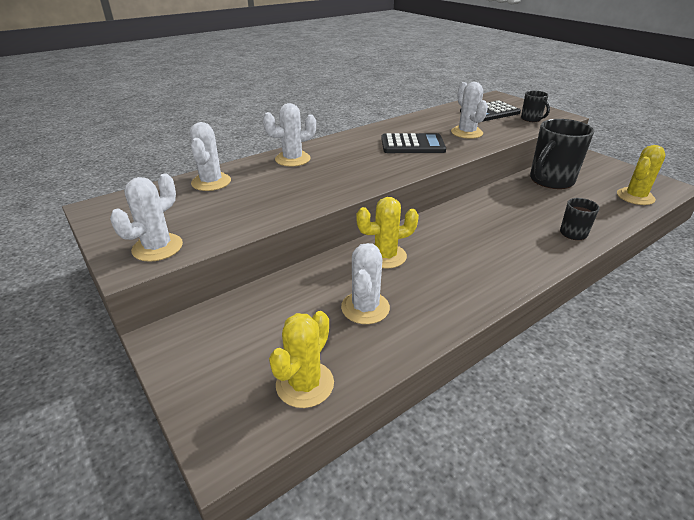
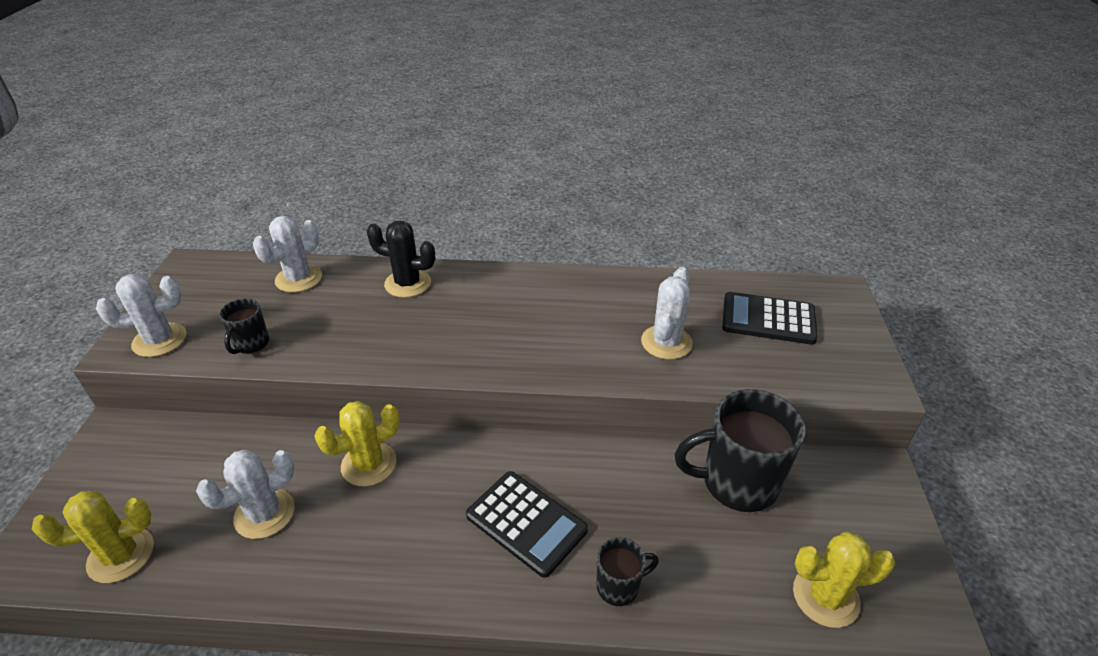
camera: 40 degrees right, 5 degrees up
white cactus [263,103,316,167] -> black cactus [367,221,435,298]
yellow cactus [356,197,419,269] -> yellow cactus turned 60 degrees counterclockwise [314,401,400,486]
black calculator [382,133,446,153] -> black calculator moved to [466,471,588,578]
black mug [521,91,550,122] -> black mug moved to [219,298,269,354]

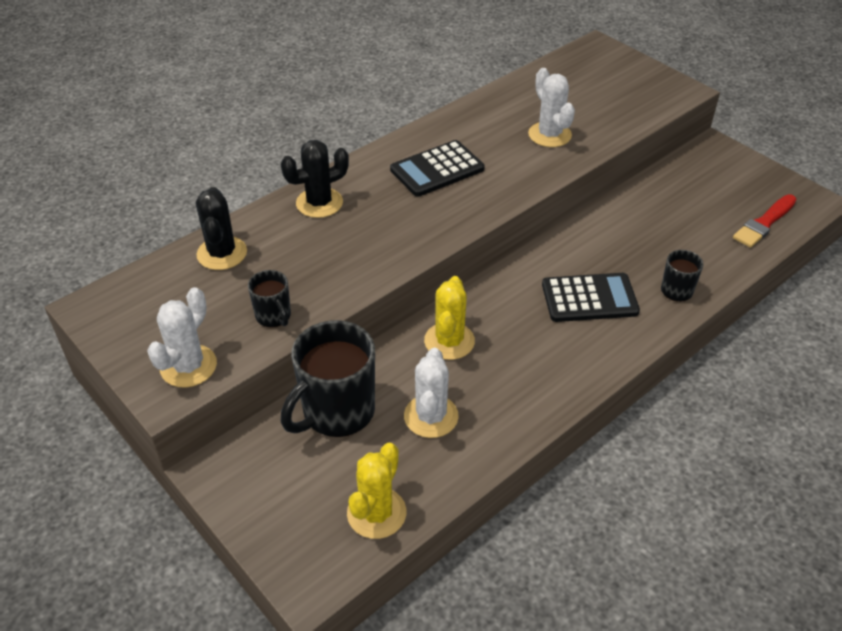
camera: 45 degrees left, 5 degrees up
white cactus [253,216,322,292] -> black cactus [196,187,247,270]
black mug [674,389,805,512] -> black mug moved to [280,320,375,437]
black calculator [722,292,818,345] -> black calculator moved to [390,140,485,197]
yellow cactus [793,532,895,628] -> red brush [733,194,796,248]

